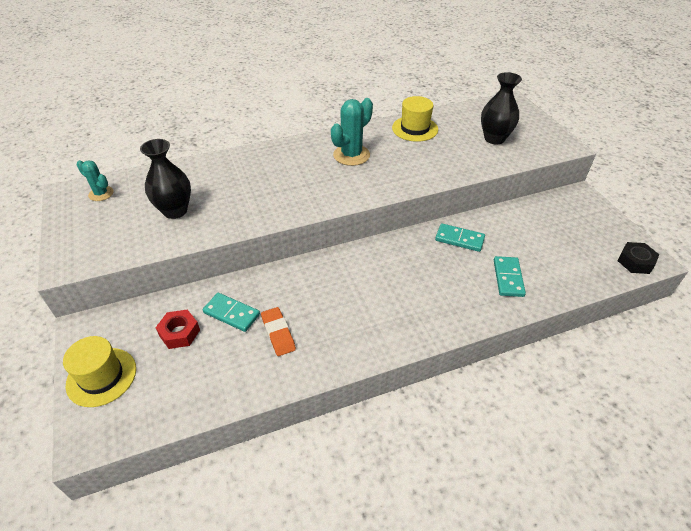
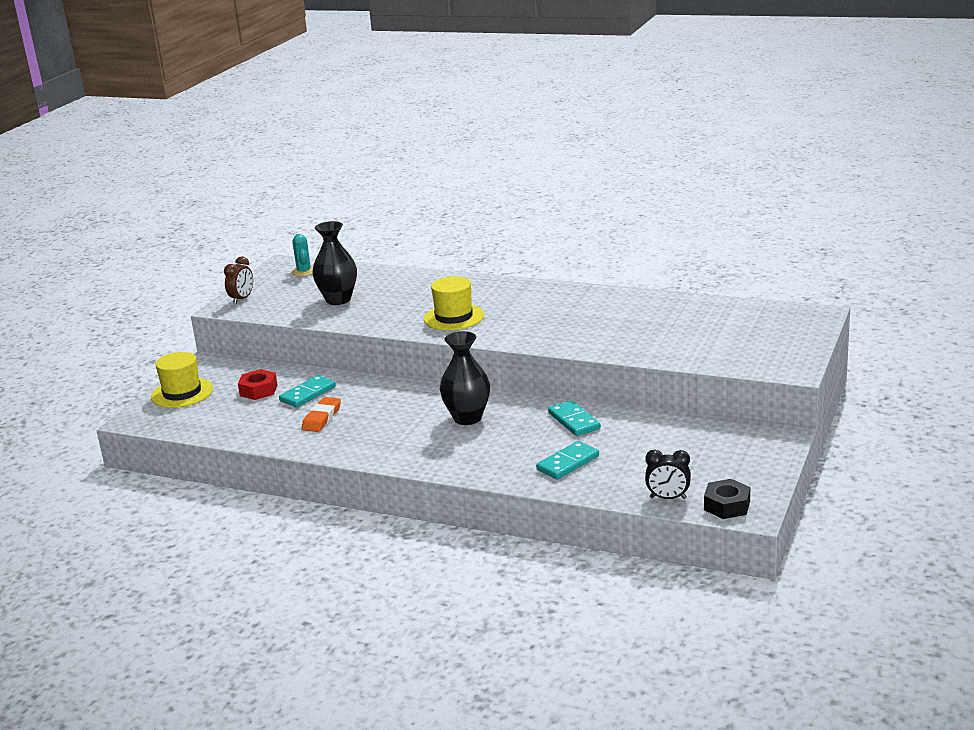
camera: 45 degrees right, 20 degrees down
turquoise domino [203,293,260,332] -> turquoise domino turned 60 degrees clockwise [279,375,336,408]
turquoise cactus [331,98,373,166] -> none
yellow hat [392,96,438,142] -> yellow hat moved to [424,277,484,330]
black vase [481,72,522,144] -> black vase moved to [440,331,490,425]
none -> brown clock [224,257,253,304]
none -> black clock [645,450,691,499]

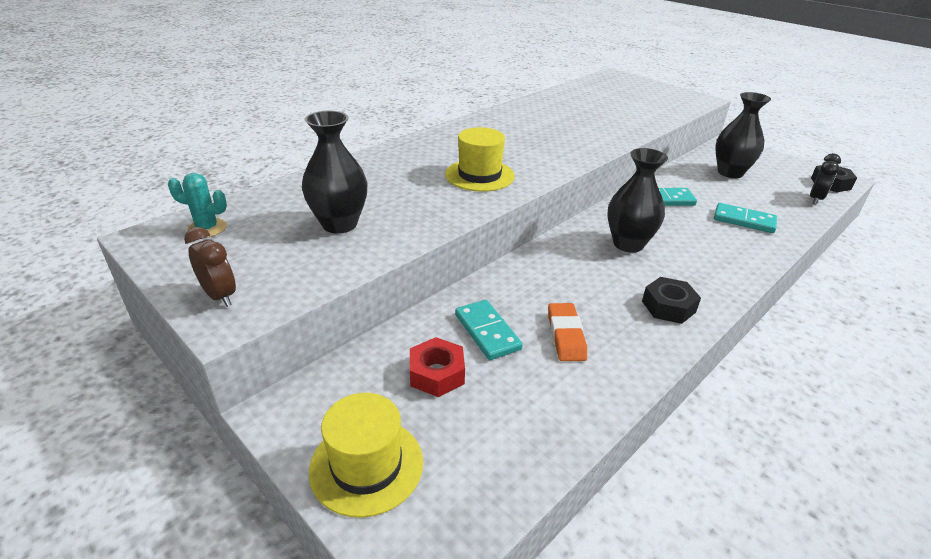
camera: 70 degrees left, 10 degrees up
orange eraser [302,397,341,432] -> orange eraser turned 45 degrees clockwise [548,303,587,361]
turquoise domino [536,441,599,479] -> turquoise domino turned 45 degrees counterclockwise [714,203,777,233]
none -> black nut [642,277,701,324]
none -> black vase [715,92,771,178]

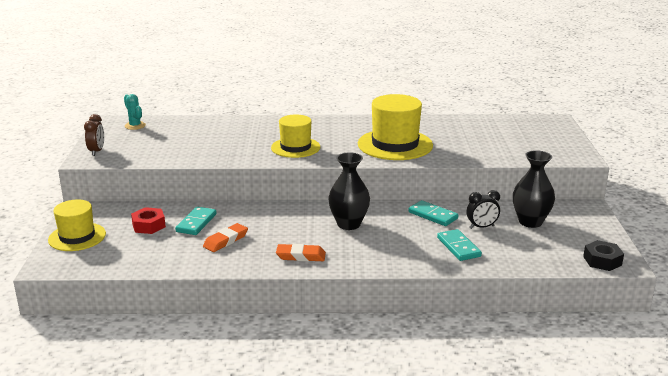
camera: 45 degrees right, 10 degrees down
black vase [302,111,368,234] -> none
black nut [642,277,701,324] -> orange eraser [276,244,326,262]
black clock [810,153,841,204] -> black clock moved to [467,190,500,229]
none -> yellow hat [358,94,433,160]

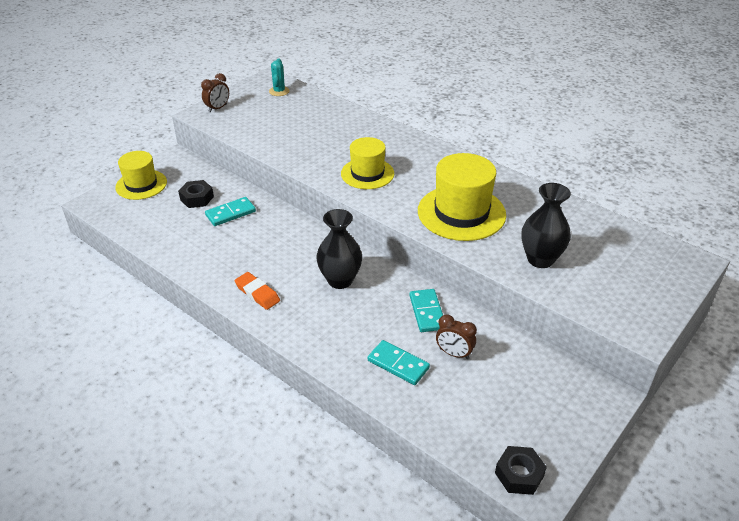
camera: 40 degrees right, 15 degrees up
red nut [131,207,166,234] -> black nut [178,180,214,208]
orange eraser [203,223,248,252] -> none
turquoise domino [437,229,482,261] -> turquoise domino turned 75 degrees counterclockwise [368,340,430,385]
black clock [467,190,500,229] -> brown clock [436,314,477,359]
black vase [513,150,555,228] -> black vase moved to [521,183,571,268]

